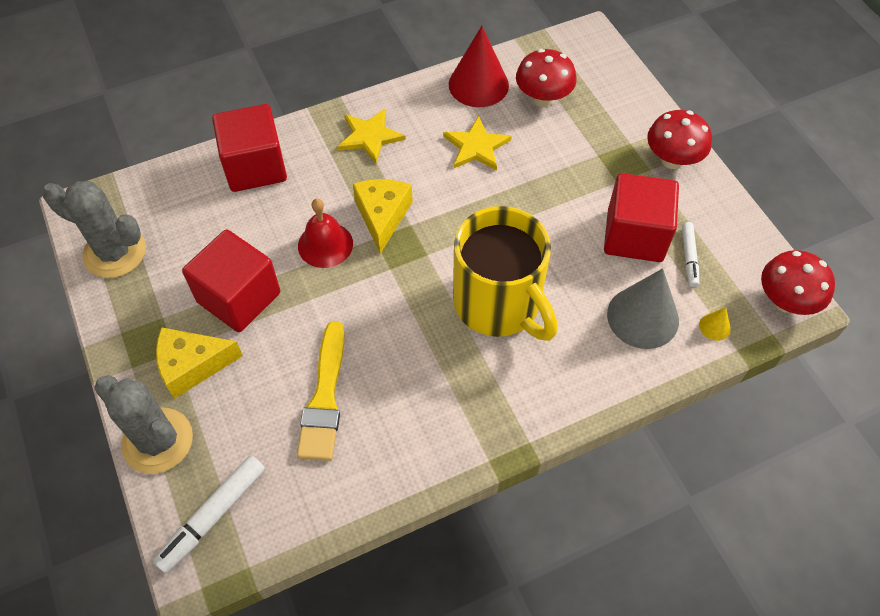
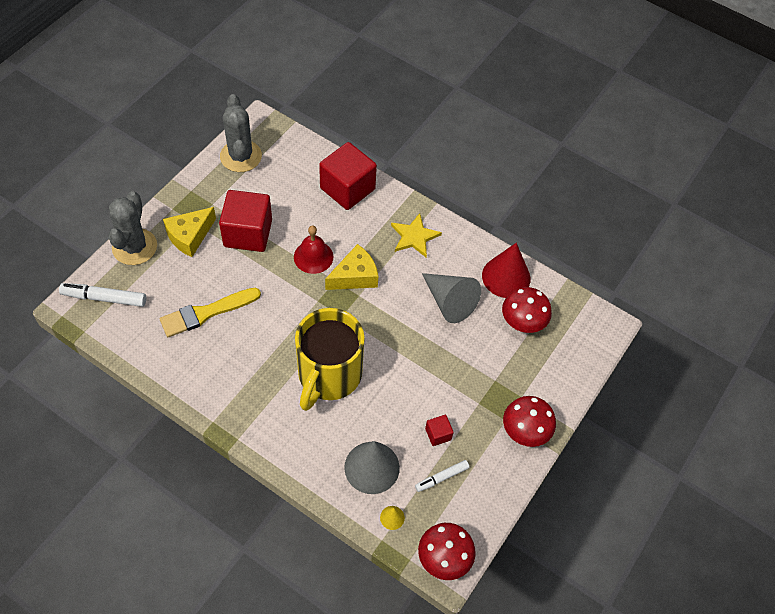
camera: 55 degrees right, 0 degrees up
yellow cheese [156,327,243,399] -> yellow cheese turned 90 degrees counterclockwise [163,207,216,257]
yellow star [443,116,512,171] -> grey cone [422,273,481,323]
red cube [604,173,679,262] -> red cube [425,415,454,446], size x0.44

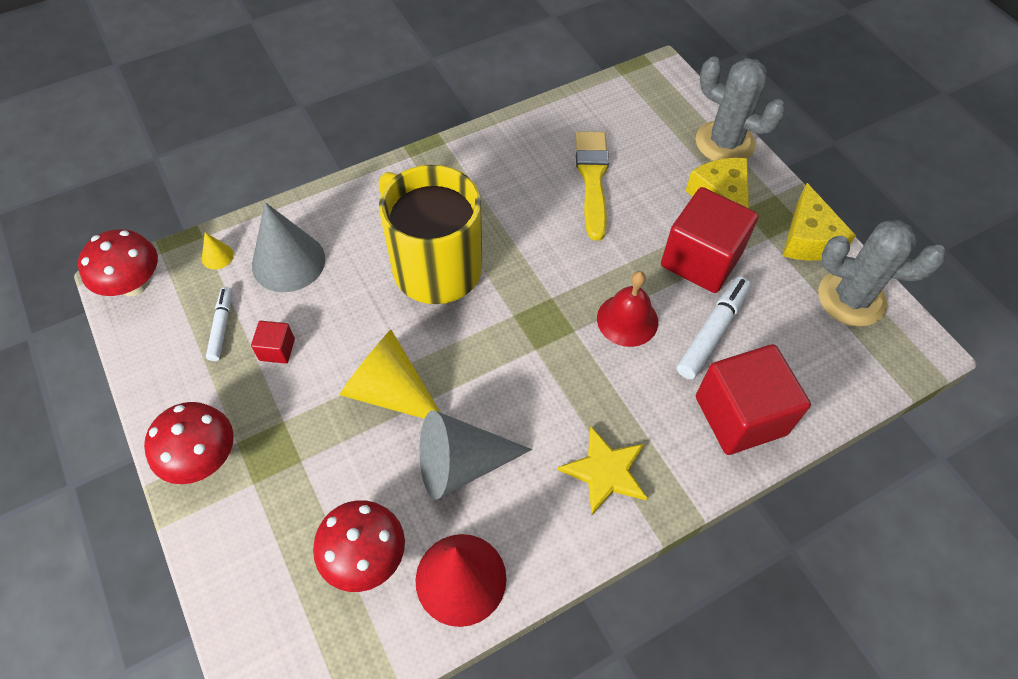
camera: 120 degrees right, 0 degrees up
white marker [59,283,146,307] -> white marker moved to [677,276,751,379]
yellow cheese [325,244,378,290] -> yellow cheese moved to [783,183,856,261]
none -> yellow cone [339,330,440,419]

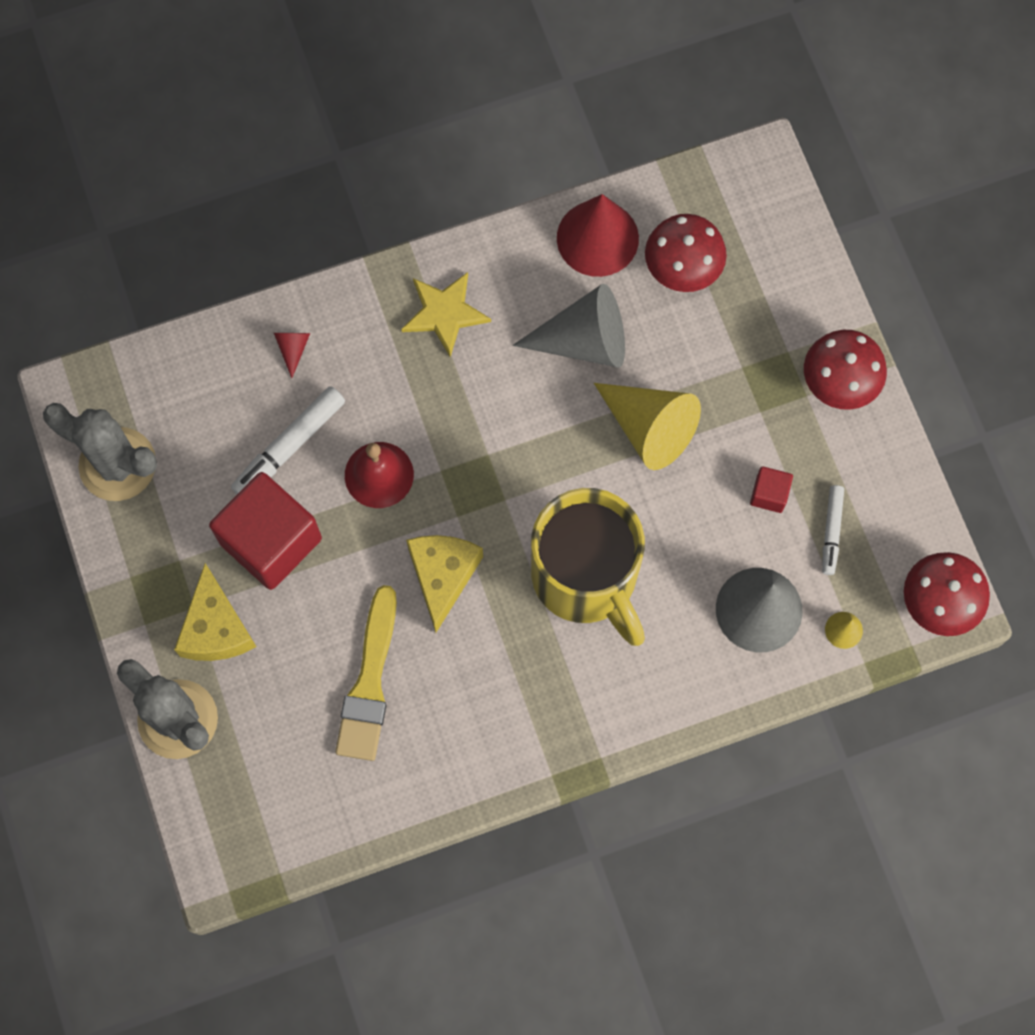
camera: 170 degrees left, 15 degrees up
red cube [696,344,811,455] -> red cone [274,333,310,378]
yellow cheese [783,183,856,261] -> yellow cheese moved to [406,535,483,633]

